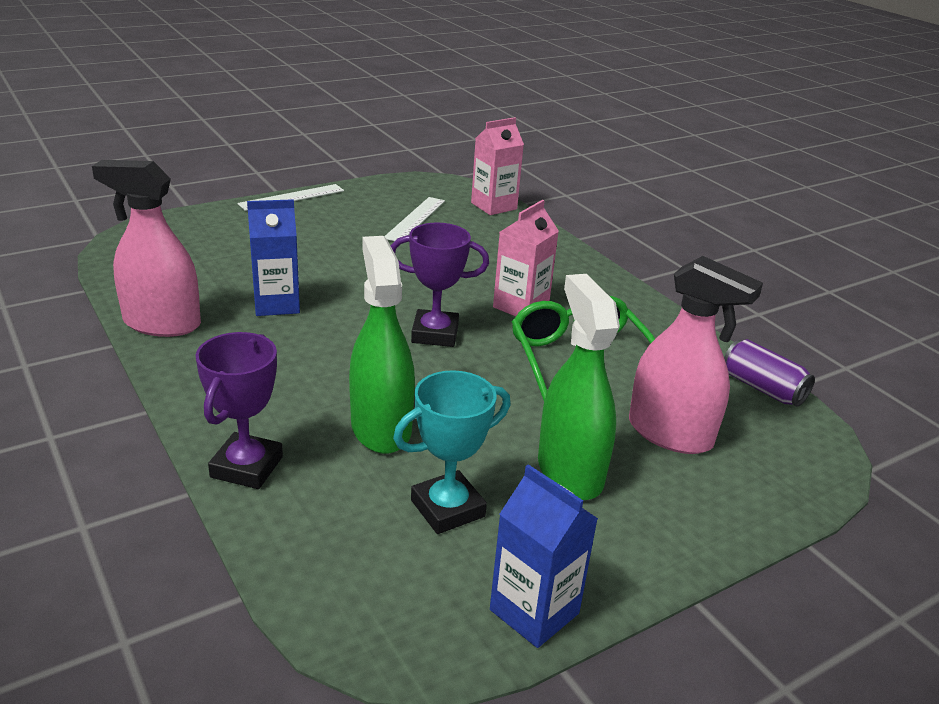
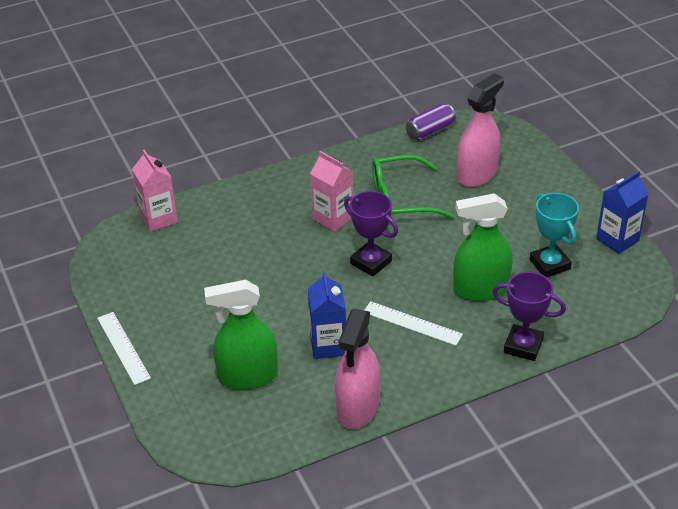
camera: 80 degrees left, 10 degrees up
white ruler [384,197,445,241] -> white ruler moved to [365,301,463,346]
purple trophy [391,222,489,347] -> purple trophy turned 60 degrees counterclockwise [344,191,398,277]
green spray bottle [538,274,620,500] -> green spray bottle moved to [204,280,278,390]

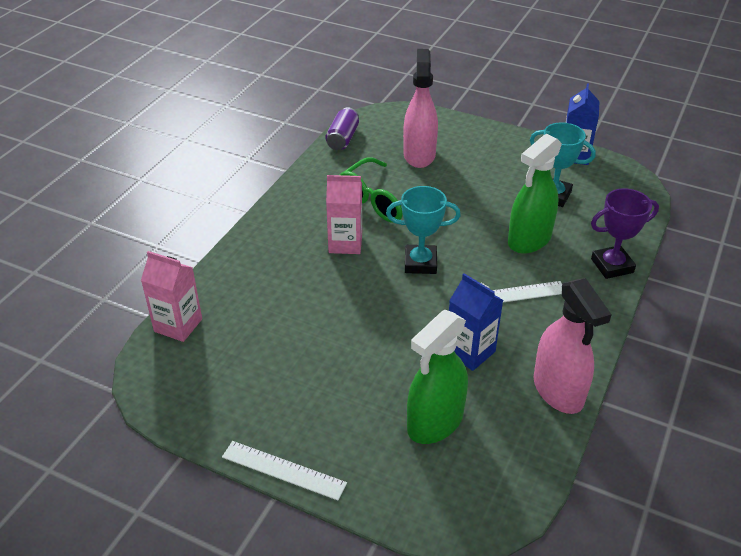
camera: 40 degrees left, 0 degrees up
purple trophy [344,191,398,277] -> turquoise trophy [386,186,461,274]

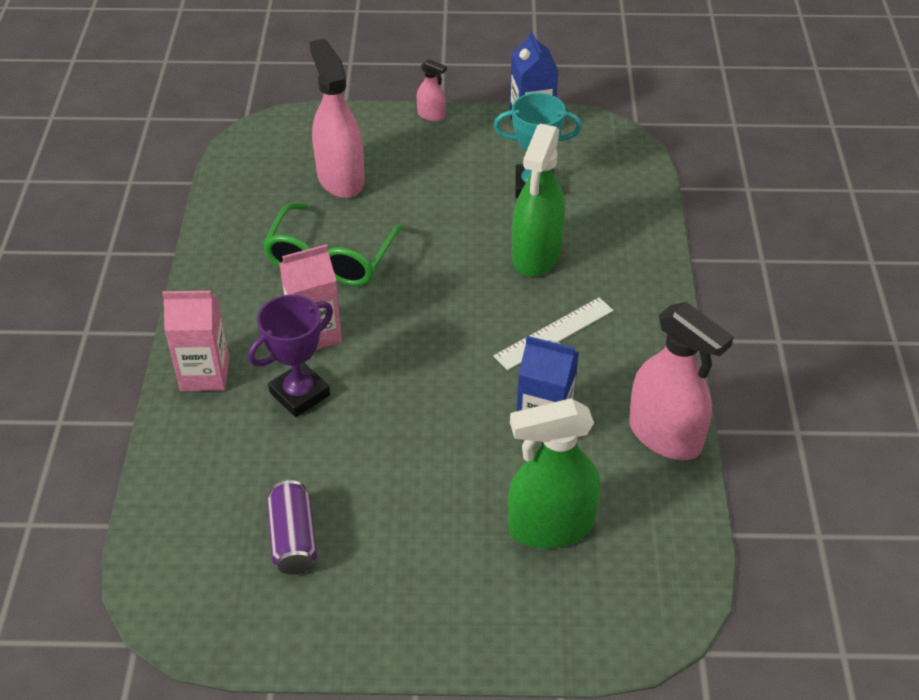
camera: 25 degrees left, 5 degrees up
pink carton [141,251,202,342] -> pink carton moved to [162,291,230,391]
white ruler [222,441,347,500] -> none
purple can [325,107,359,150] -> purple can moved to [267,480,317,575]
turquoise trophy [386,186,461,274] -> none
green spray bottle [407,310,468,444] -> green spray bottle turned 60 degrees clockwise [508,399,601,548]
purple trophy [591,188,659,279] -> purple trophy moved to [248,295,333,417]
none -> pink spray bottle [417,59,447,121]

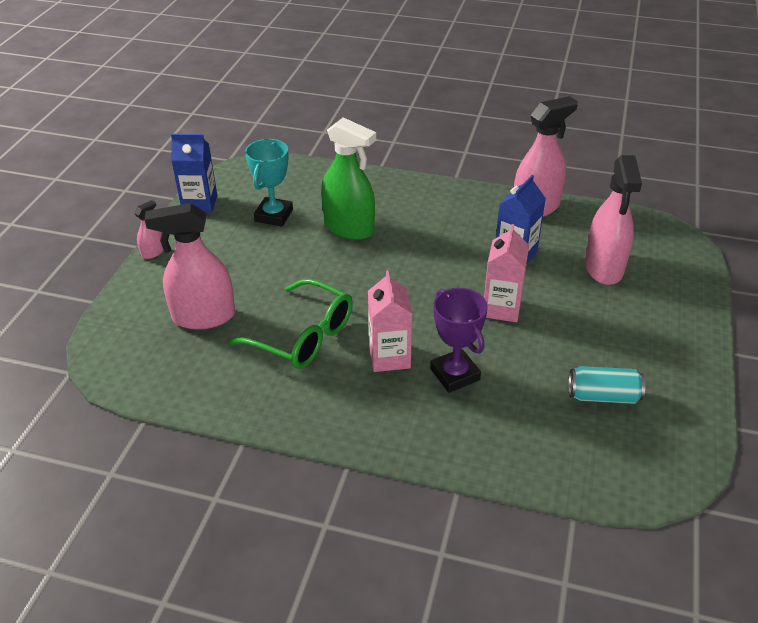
camera: 75 degrees left, 5 degrees down
pink carton [162,291,230,391] -> pink carton moved to [484,224,529,322]
purple can [267,480,317,575] -> turquoise can [568,366,646,404]
white ruler [493,297,614,370] -> none
green spray bottle [508,399,601,548] -> pink spray bottle [585,155,642,285]

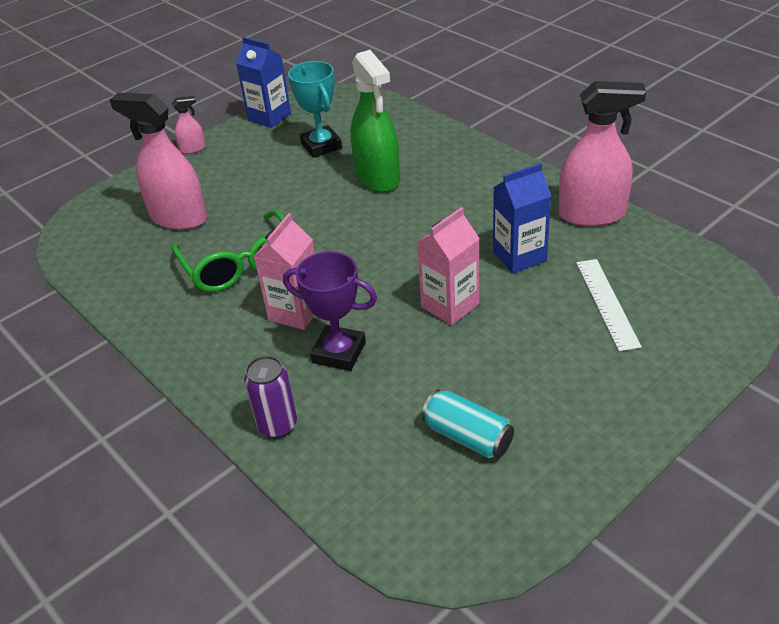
camera: 35 degrees right, 0 degrees up
turquoise trophy [245,139,293,227] -> turquoise trophy turned 75 degrees counterclockwise [288,61,342,158]
purple trophy [430,288,488,393] -> purple trophy turned 75 degrees counterclockwise [283,251,377,371]
pink spray bottle [585,155,642,285] -> white ruler [576,259,642,351]
none -> purple can [244,356,297,438]

